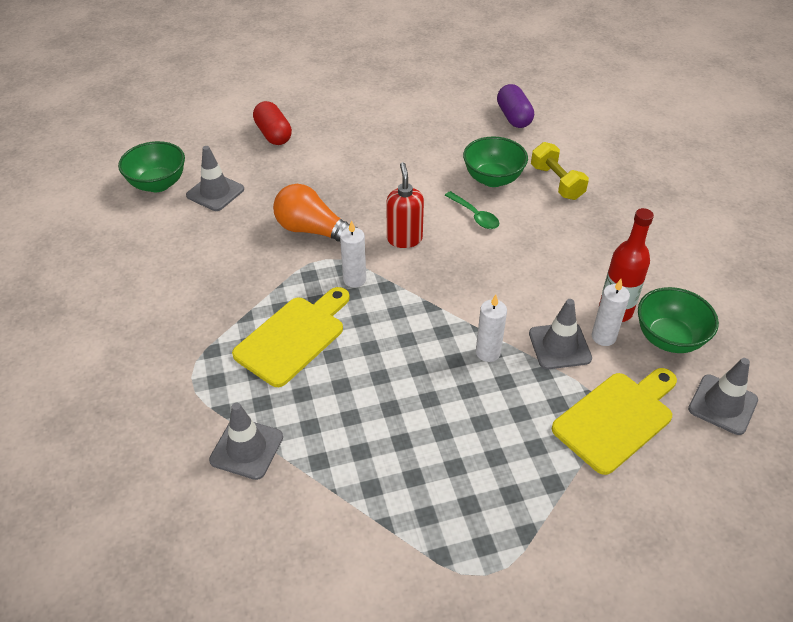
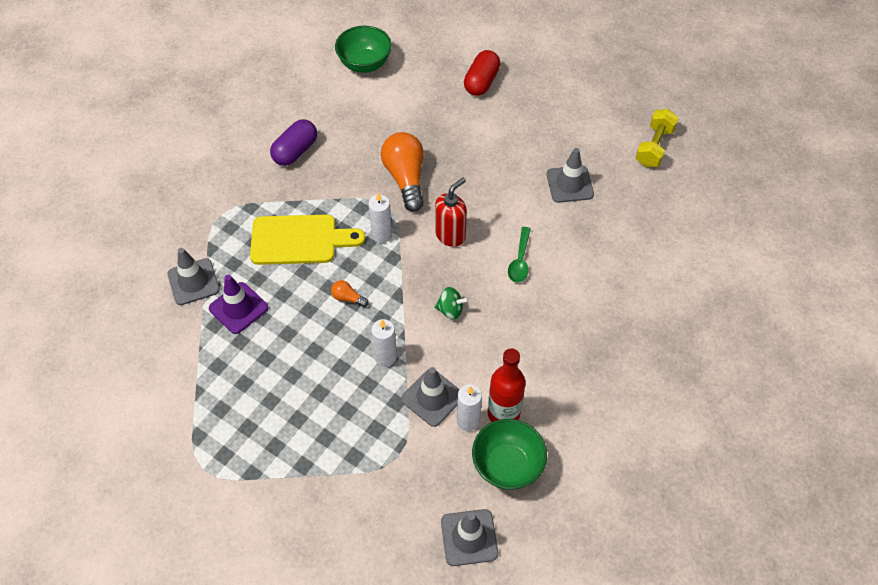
camera: 50 degrees right, 10 degrees up
grey traffic cone [186,146,244,211] -> grey traffic cone moved to [547,148,594,203]
green bowl [463,136,528,187] -> none
purple capsule [497,84,534,128] -> purple capsule moved to [270,119,317,166]
yellow dumbbell [531,142,589,200] -> yellow dumbbell moved to [636,109,679,167]
yellow cutting board [552,368,677,475] -> none
none -> purple traffic cone [209,275,268,334]
none -> orange light bulb [331,280,369,307]
none -> green spinning top [435,287,469,320]

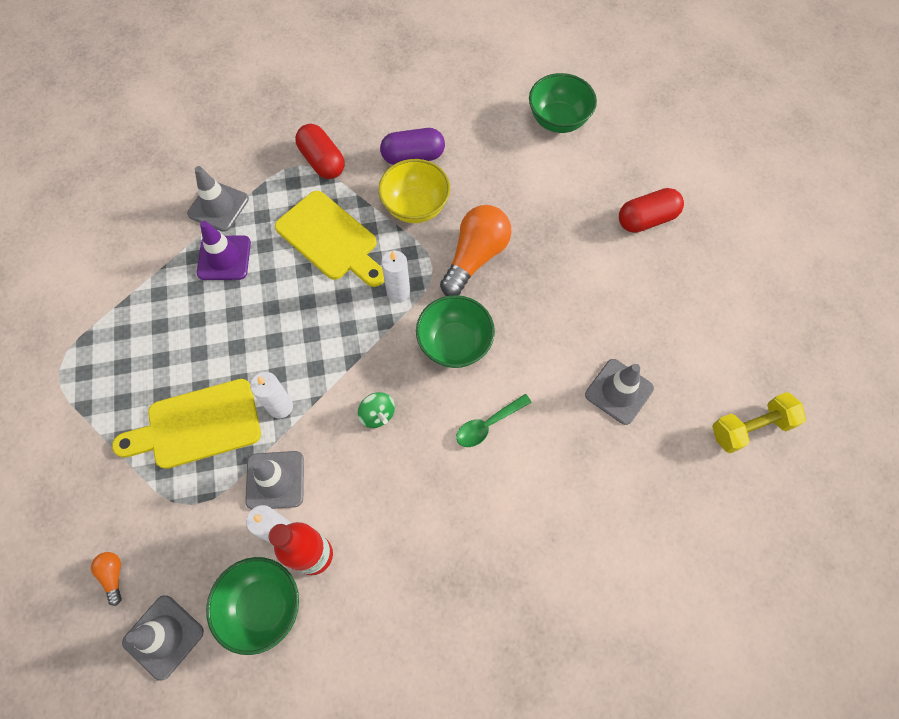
camera: 45 degrees right, 10 degrees up
orange light bulb [331,280,369,307] -> orange light bulb moved to [91,552,122,606]
red soap dispenser [435,178,467,247] -> green bowl [416,295,495,368]
none -> yellow cutting board [112,379,261,469]
none -> red capsule [295,124,345,179]
none -> yellow bowl [378,159,450,223]

